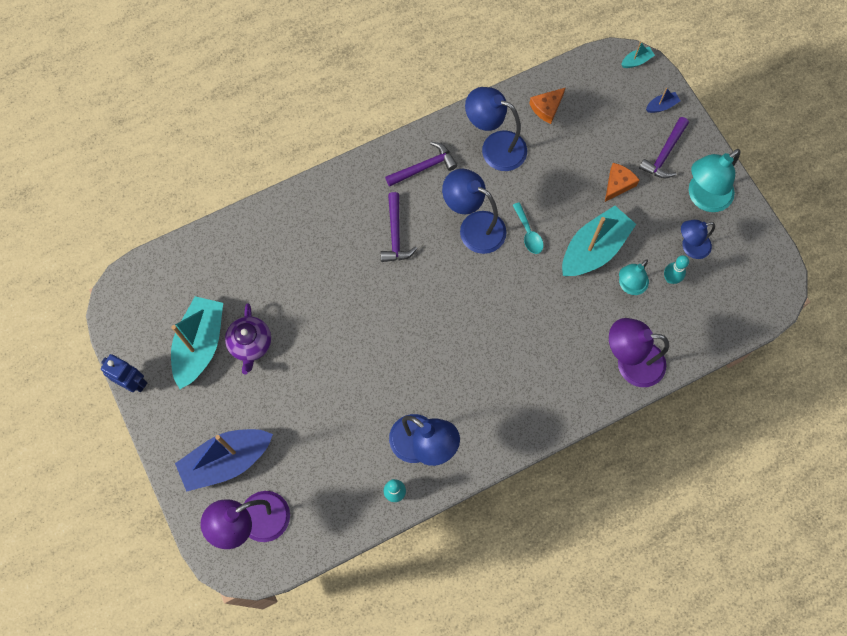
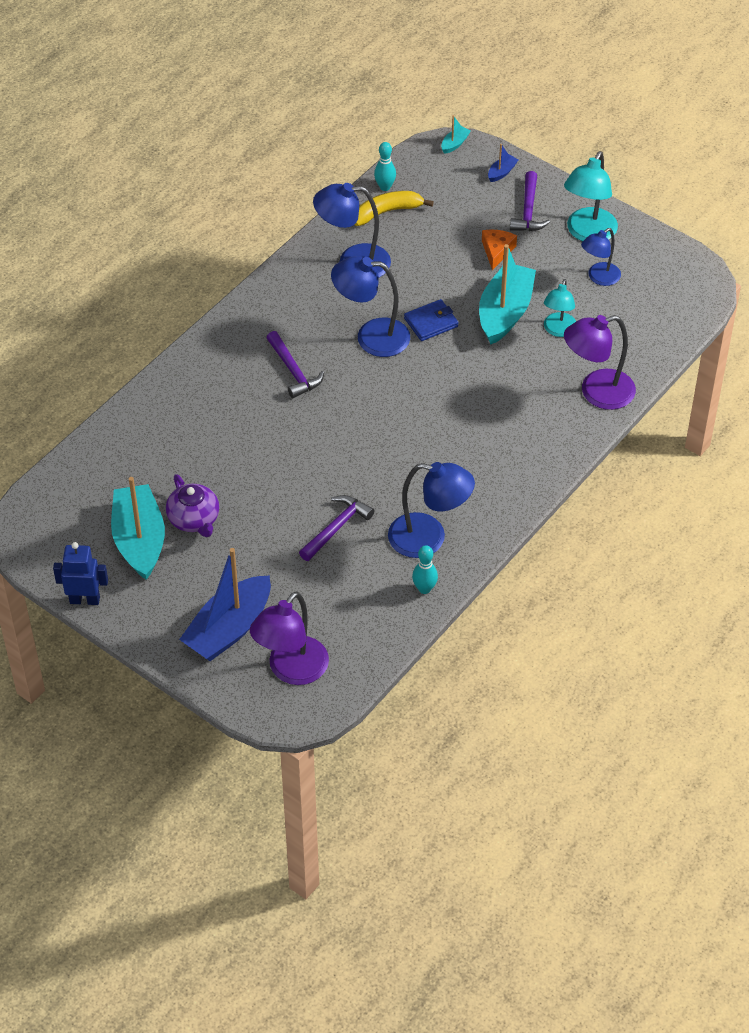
camera: 25 degrees left, 20 degrees down
purple hammer [385,142,458,187] -> purple hammer moved to [299,495,375,561]
turquoise spoon [513,202,543,254] -> blue wallet [404,299,459,341]
orange cheese [529,87,566,124] -> yellow banana [354,191,434,226]
turquoise bowling pin [664,255,689,284] -> turquoise bowling pin moved to [374,142,396,191]

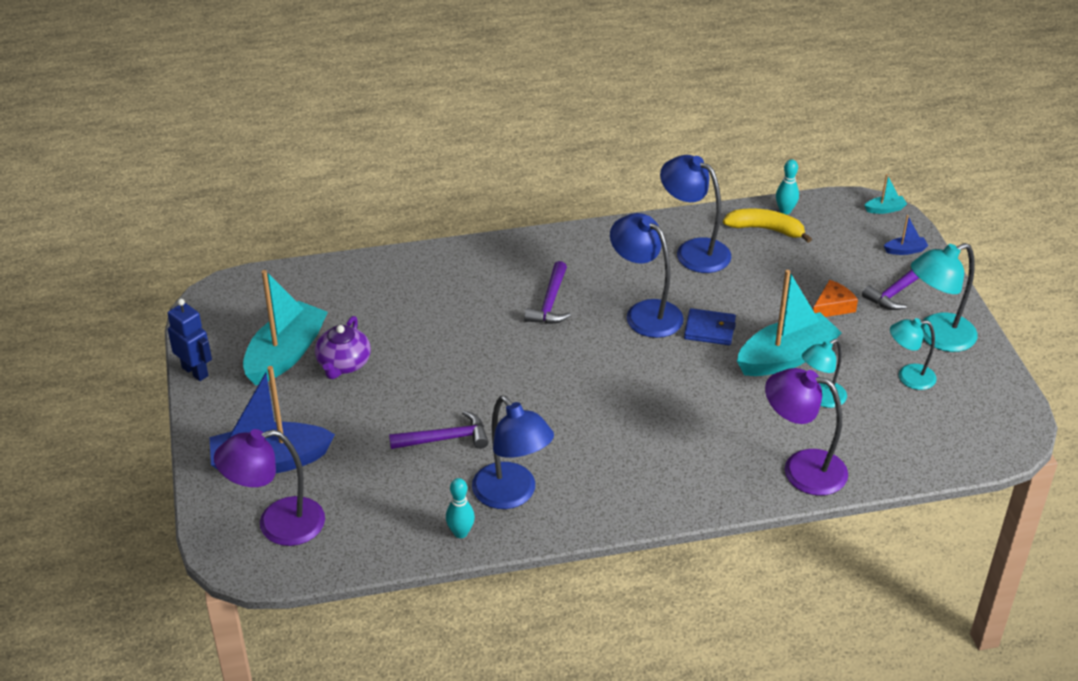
camera: 40 degrees right, 10 degrees down
blue lamp [581,228,621,286] -> turquoise lamp [890,318,937,390]

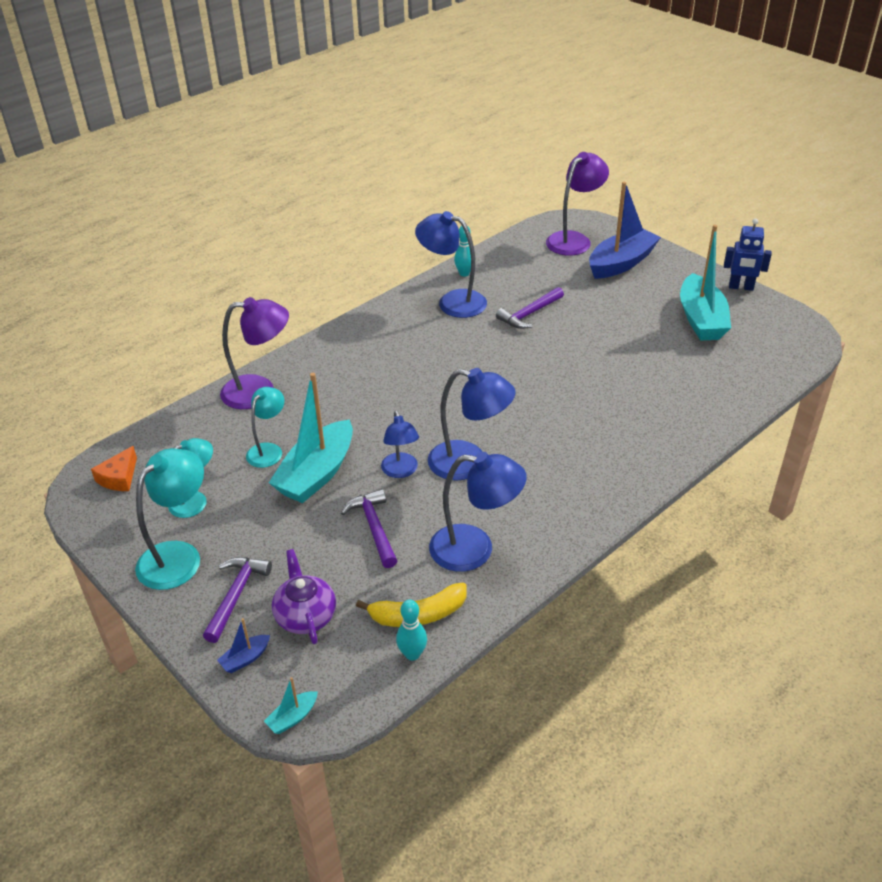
camera: 150 degrees right, 0 degrees up
purple teapot [315,316,371,379] -> purple teapot moved to [272,549,336,644]
purple hammer [524,261,571,324] -> purple hammer moved to [341,489,397,568]
blue wallet [684,308,736,345] -> blue lamp [381,411,419,478]
orange cheese [813,280,858,317] -> orange cheese moved to [91,446,137,491]

